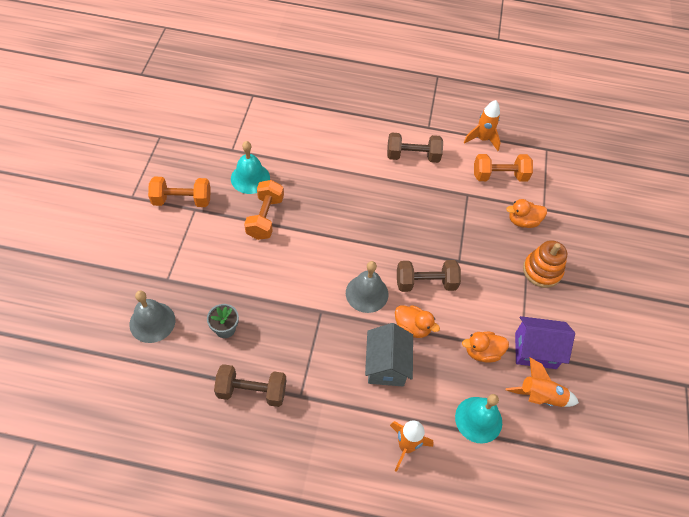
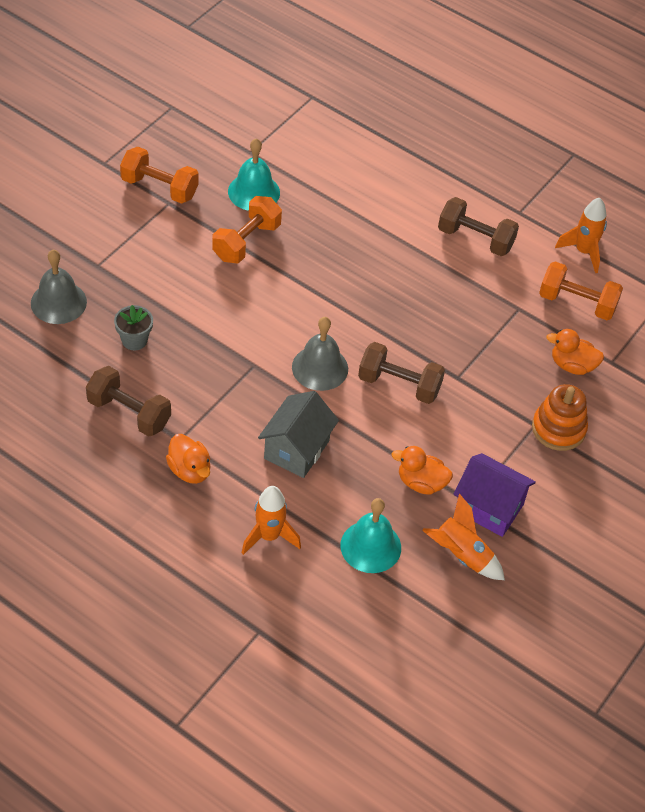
camera: 25 degrees right, 5 degrees down
orange duck [395,305,440,338] -> orange duck moved to [166,434,211,484]

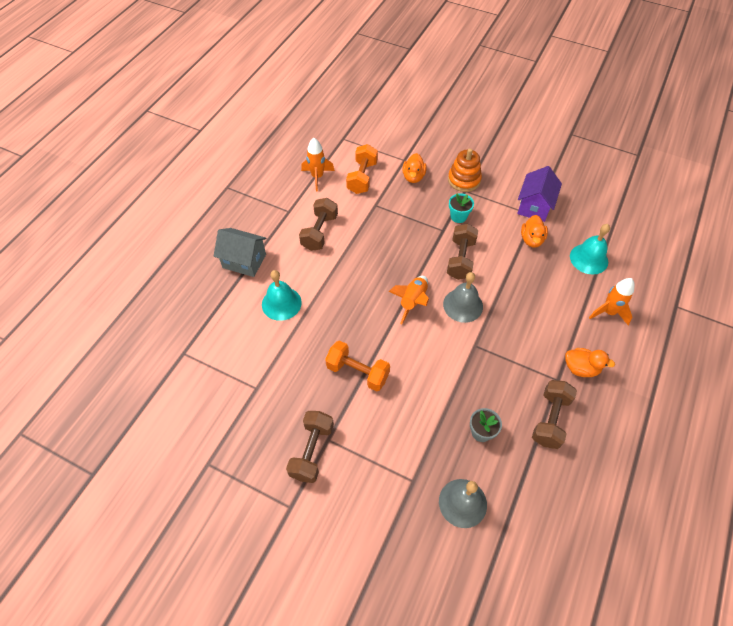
camera: 95 degrees left, 5 degrees up
orange dumbbell [120,147,198,204] -> brown dumbbell [286,411,334,483]
orange duck [166,434,211,484] -> orange duck turned 60 degrees clockwise [565,348,615,377]
turquoise bell [228,138,280,211] -> turquoise bell moved to [262,270,302,321]
grey house [258,391,339,478] -> grey house moved to [214,228,267,277]
orange rocket [422,493,505,580] -> orange rocket moved to [389,276,429,324]
none -> turquoise flower pot [449,193,474,223]

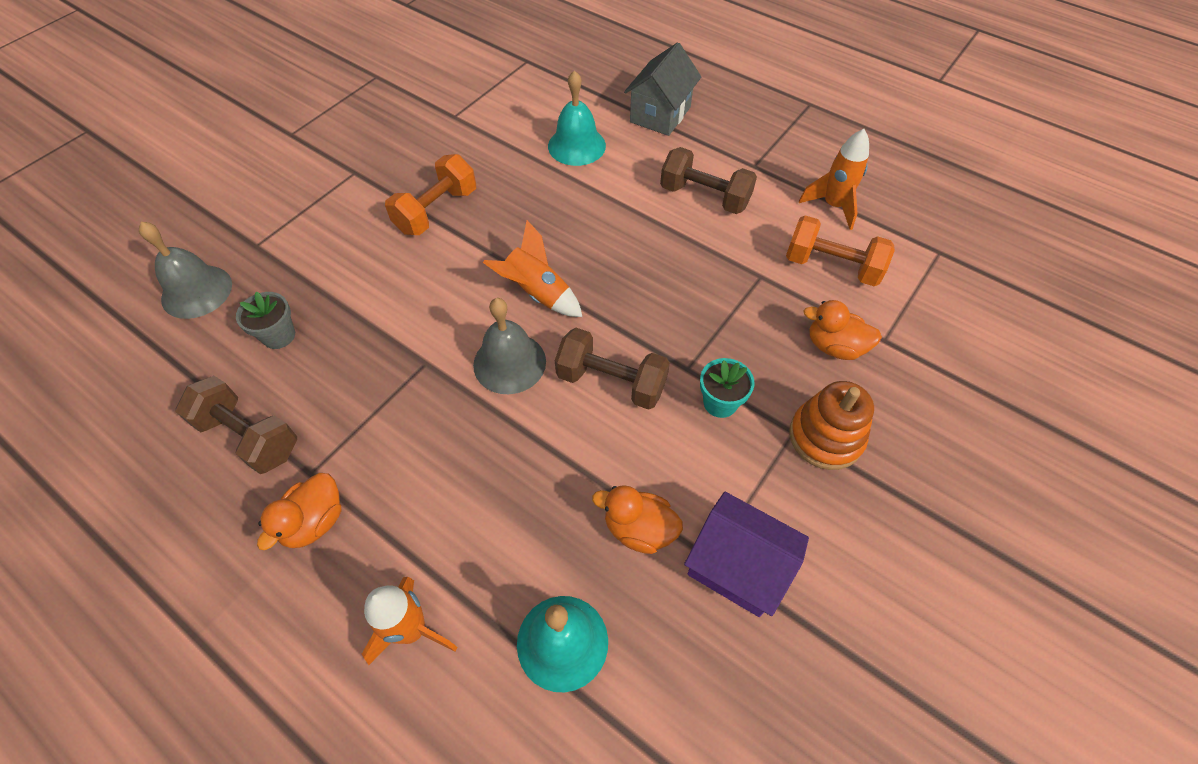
camera: 100 degrees right, 0 degrees up
brown dumbbell [286,411,334,483] -> none

